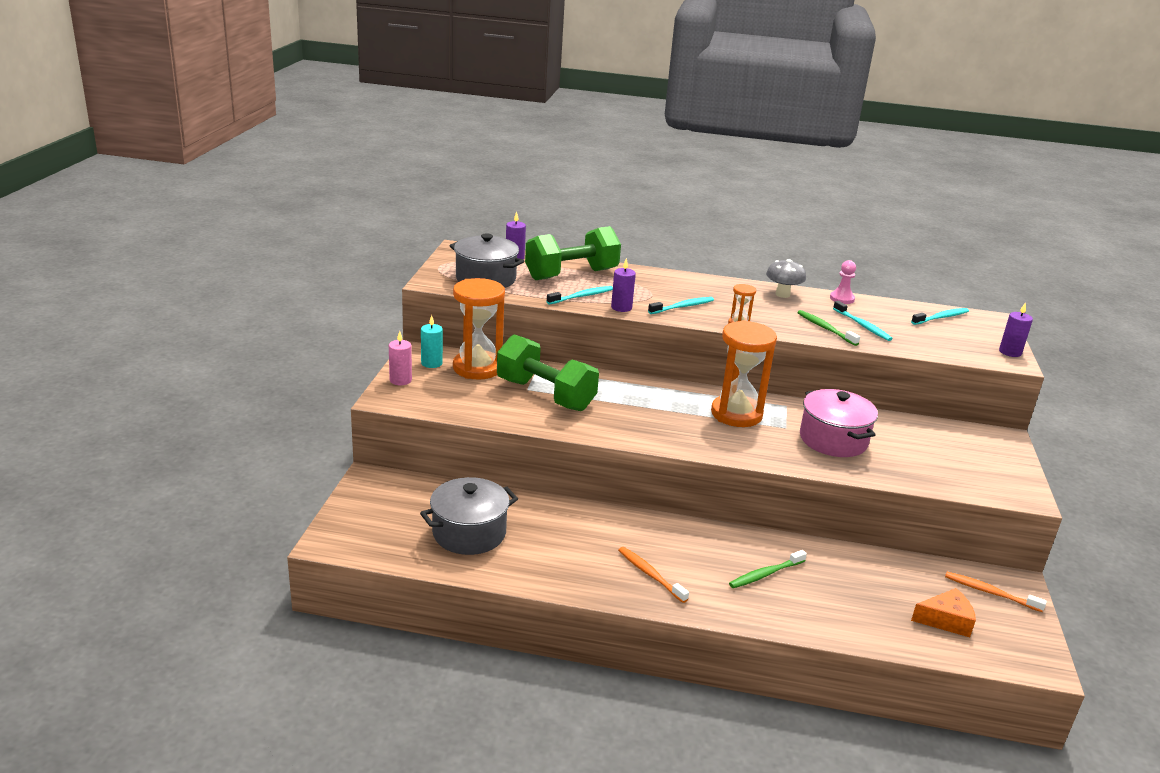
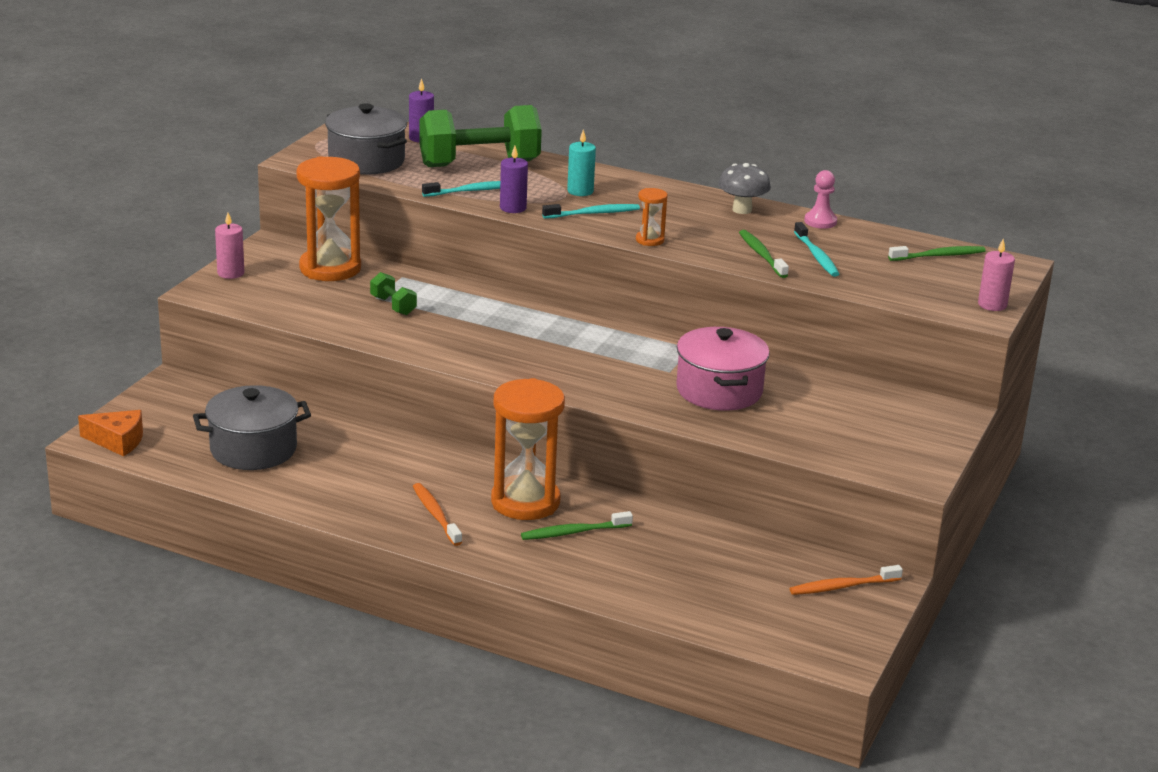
camera: 15 degrees right, 0 degrees up
turquoise candle [421,315,443,368] -> turquoise candle moved to [567,129,596,196]
green dumbbell [497,334,599,411] -> green dumbbell [370,272,417,315], size x0.43
orange hourglass [711,320,777,427] -> orange hourglass moved to [491,378,565,520]
turquoise toothbrush [911,308,969,325] -> green toothbrush [888,246,986,261]
orange cheese [911,588,976,637] -> orange cheese moved to [78,410,143,456]
orange toothbrush [945,572,1047,612] -> orange toothbrush turned 60 degrees counterclockwise [790,565,903,595]
purple candle [999,302,1033,357] -> pink candle [978,239,1015,311]

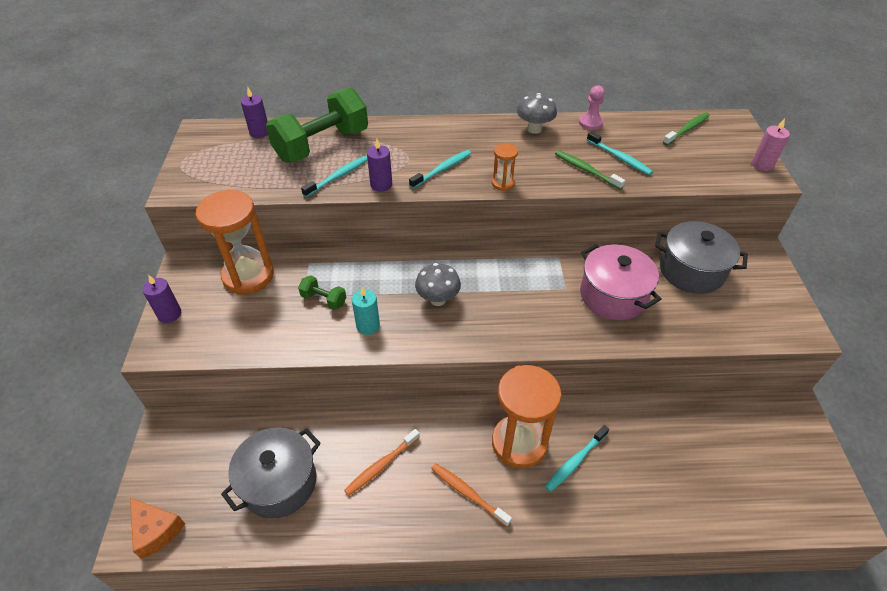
camera: 25 degrees left, 20 degrees up
orange cheese [78,410,143,456] -> orange cheese turned 60 degrees clockwise [130,498,185,559]
pink candle [215,213,244,279] -> purple candle [142,275,181,323]
grey pot [325,103,407,175] -> grey pot moved to [655,221,748,294]
green toothbrush [521,511,633,540] -> turquoise toothbrush [545,425,609,492]
turquoise candle [567,129,596,196] -> turquoise candle moved to [352,287,380,335]
orange toothbrush [790,565,903,595] -> orange toothbrush moved to [344,429,420,496]
none -> grey mushroom [415,263,461,306]

